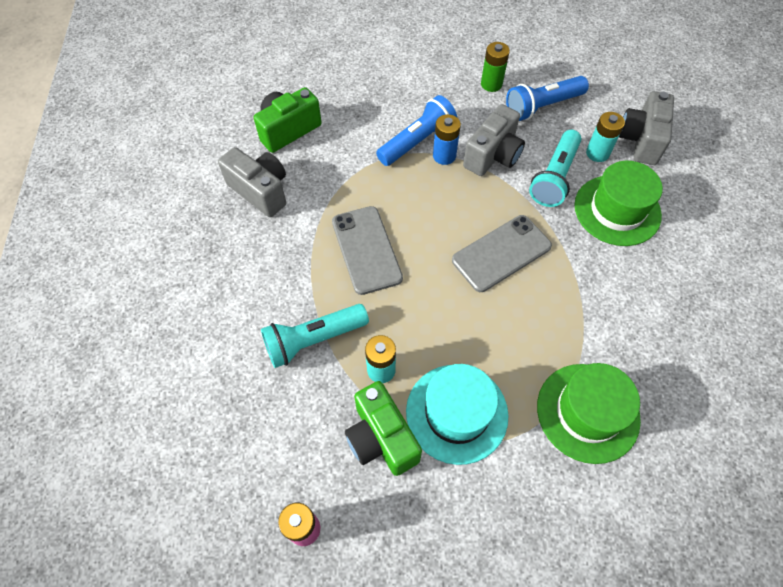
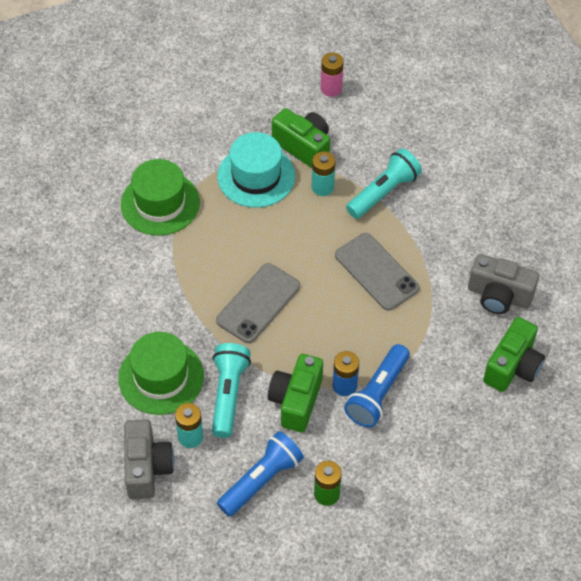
camera: 160 degrees right, 5 degrees down
grey camera [463,104,525,176] -> green camera [268,354,323,432]

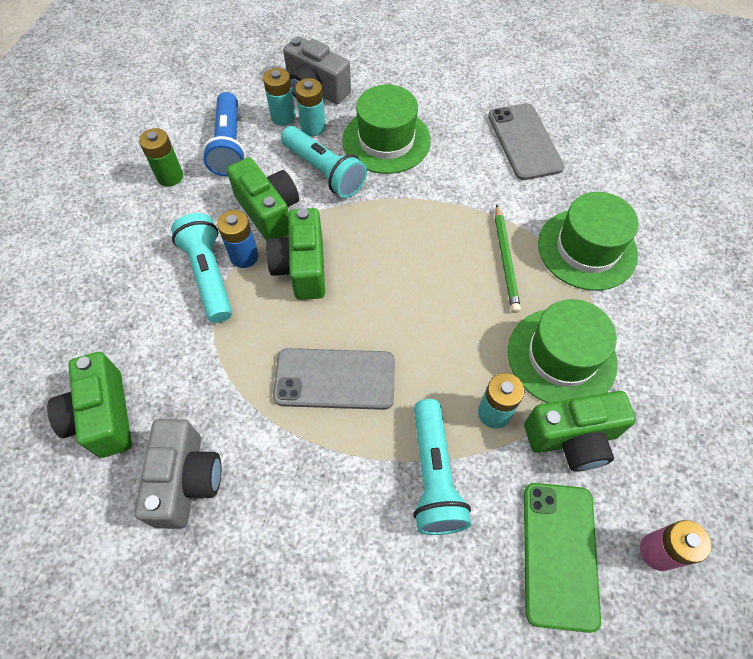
camera: 130 degrees right, 5 degrees up
grey phone [216,263,300,343] -> grey phone moved to [488,103,564,180]
turquoise hat [217,132,295,208] -> green hat [508,299,618,403]
blue flashlight [344,344,410,428] -> turquoise flashlight [171,213,232,323]
grey camera [468,254,539,314] -> grey camera turned 120 degrees clockwise [135,419,221,529]
none -> turquoise battery [263,68,296,126]
none -> green camera [266,208,325,300]
none -> green pencil [495,204,521,313]
none -> green phone [524,483,601,633]

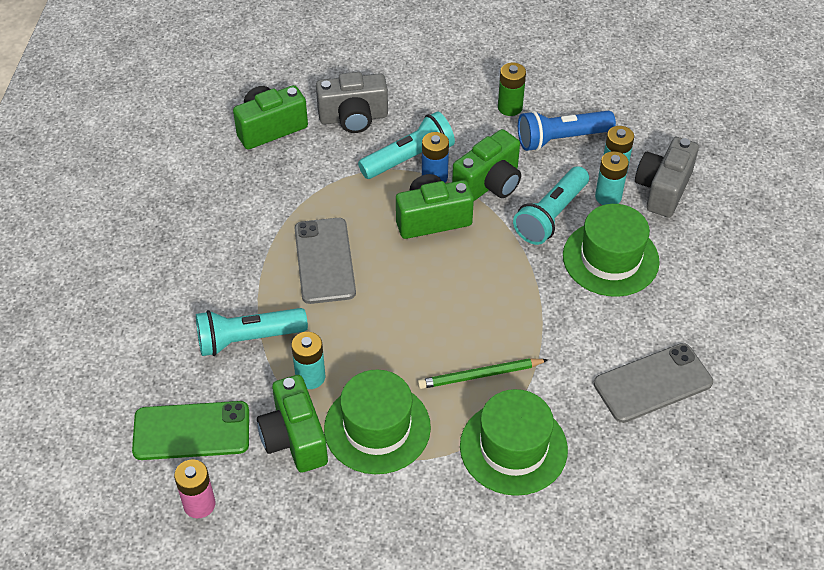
camera: 80 degrees right, 10 degrees down
grey camera [135,419,221,529] -> grey camera moved to [316,72,388,133]

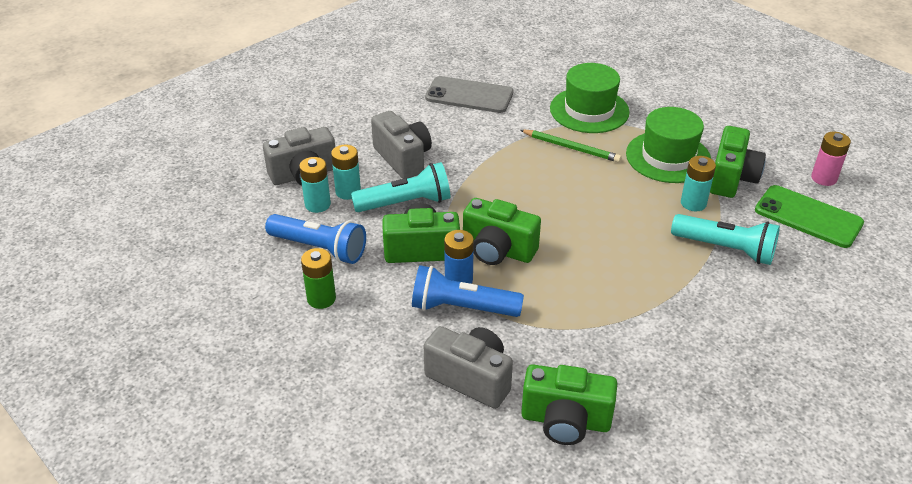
camera: 140 degrees left, 10 degrees down
grey phone [294,218,356,304] -> none
turquoise flashlight [358,111,455,179] -> blue flashlight [412,265,524,317]
green hat [563,204,660,297] -> grey camera [371,111,432,179]

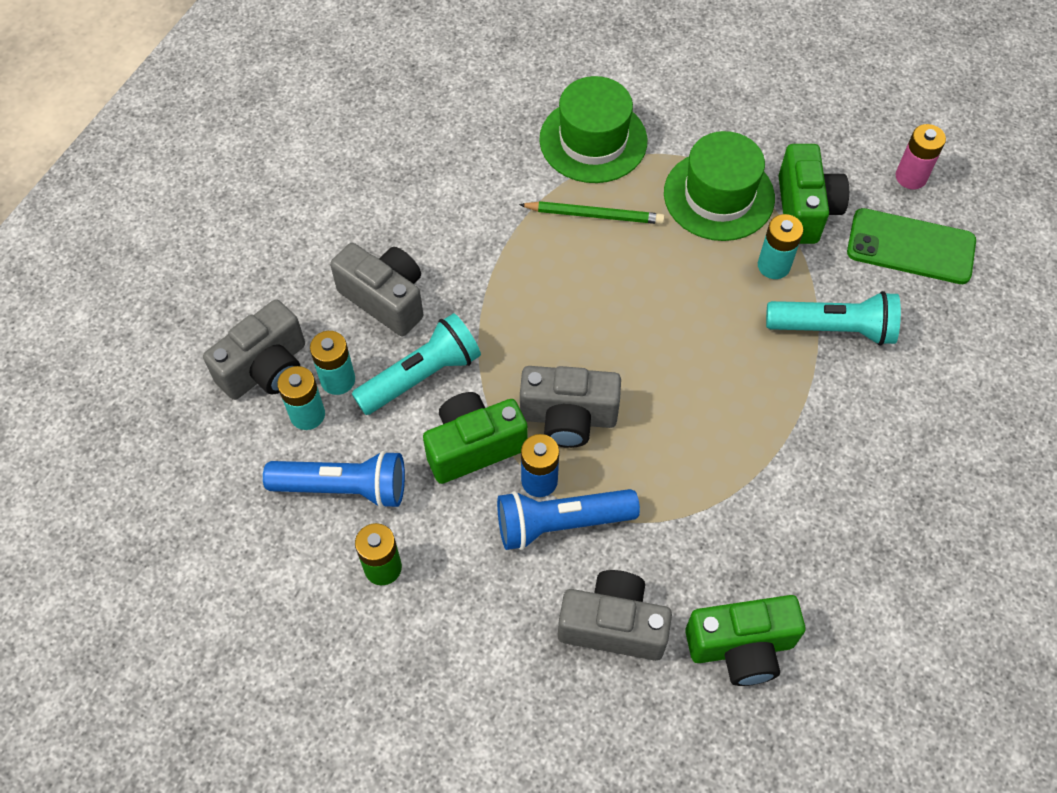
camera: 20 degrees left, 20 degrees up
grey phone [425,76,513,113] -> none
green camera [463,198,541,265] -> grey camera [520,366,621,448]

